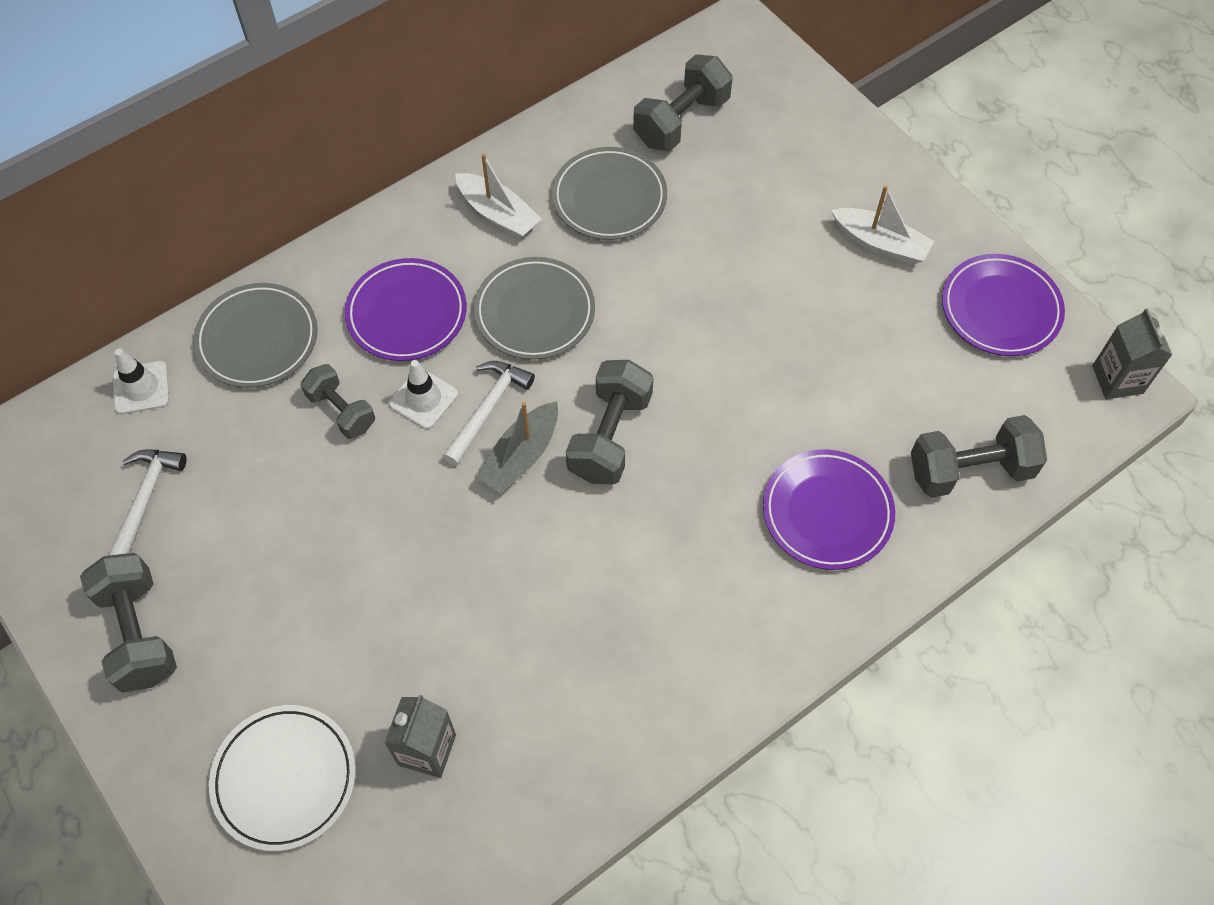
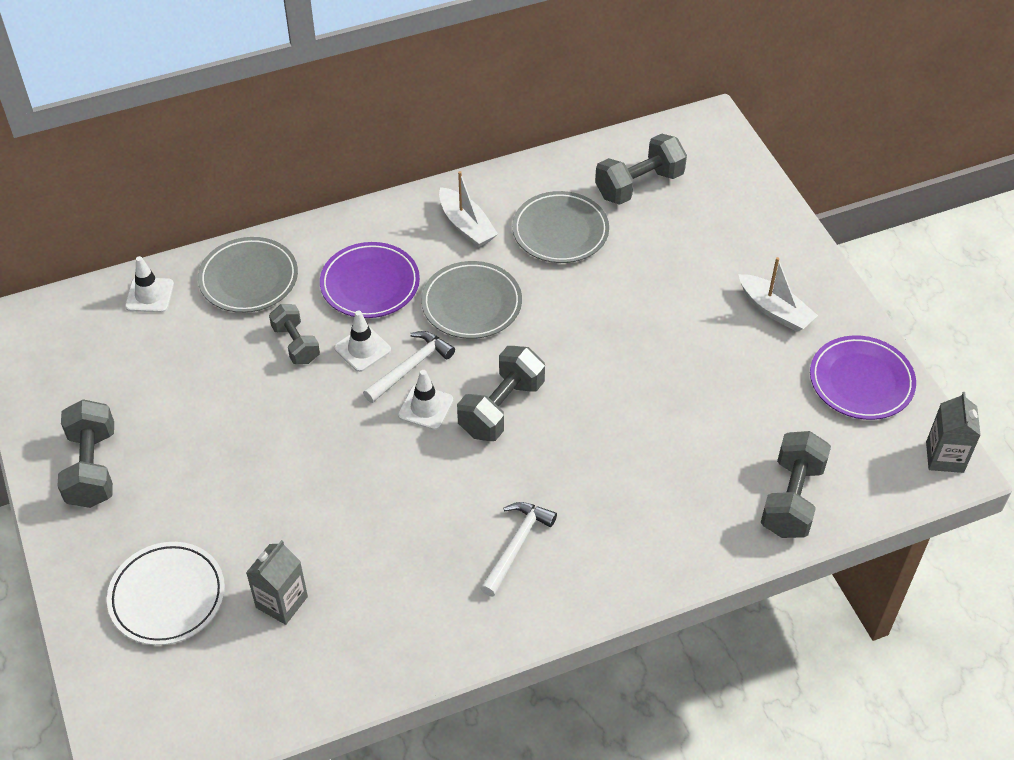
camera: 15 degrees right, 10 degrees down
white hammer [108,450,187,556] -> white hammer moved to [481,502,557,596]
grey boat [476,401,558,494] -> white traffic cone [398,370,453,430]
purple plate [763,449,895,570] -> none
grey dumbbell [911,415,1047,498] -> grey dumbbell turned 75 degrees counterclockwise [761,431,831,538]

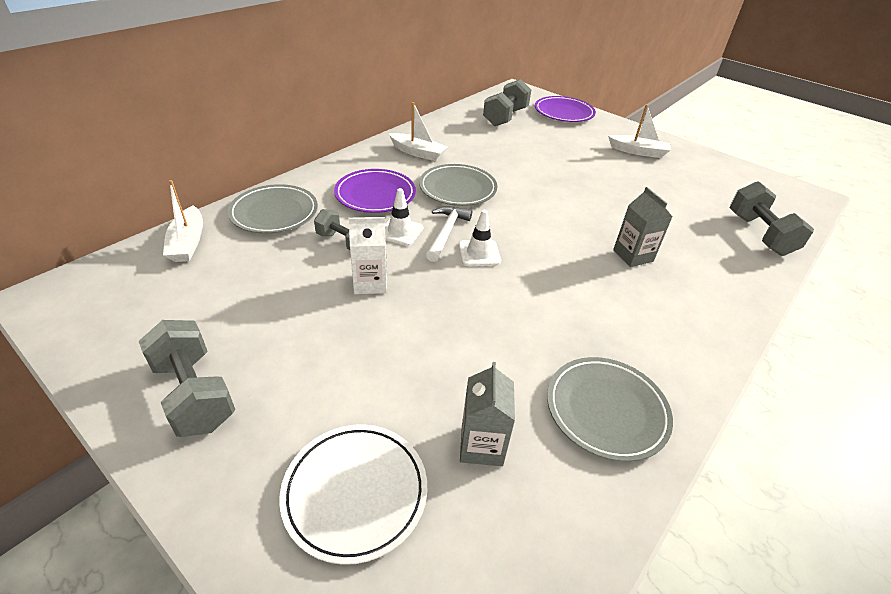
camera: 30 degrees left, 10 degrees down
white traffic cone [125,256,174,313] -> white boat [163,180,203,262]
grey dumbbell [457,346,545,441] -> none
white hammer [481,502,557,596] -> none
grey plate [512,191,609,263] -> grey plate moved to [547,357,673,462]
purple plate [810,335,916,420] -> purple plate moved to [535,96,596,122]
grey carton [926,392,981,473] -> grey carton moved to [613,187,672,267]
none -> white carton [349,217,387,294]

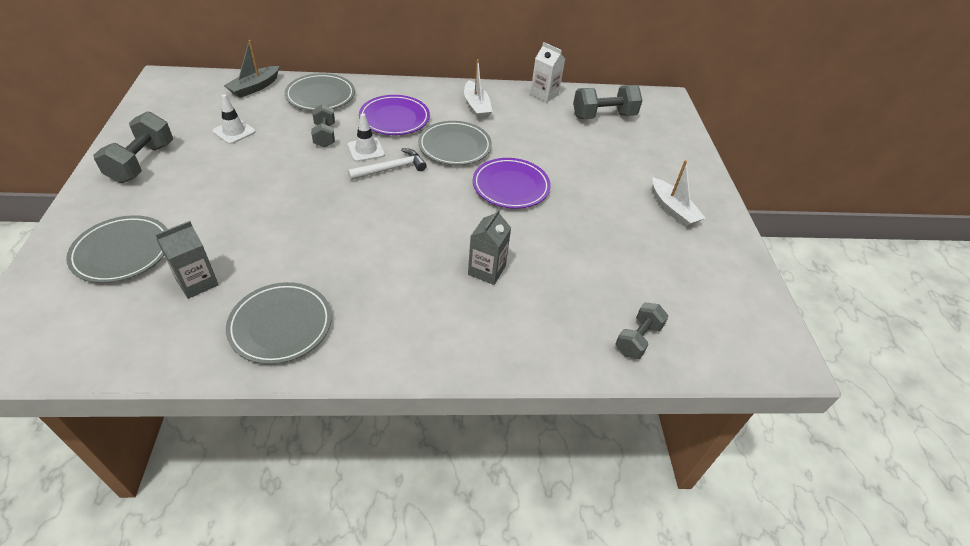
camera: 45 degrees right, 5 degrees up
white boat [163,180,203,262] -> grey boat [224,40,279,98]
white plate [279,424,427,565] -> grey plate [66,215,167,283]
white carton [349,217,387,294] -> white carton moved to [530,42,565,102]
white traffic cone [458,210,501,266] -> white traffic cone moved to [213,94,256,144]
purple plate [535,96,596,122] -> purple plate moved to [473,158,551,209]
grey dumbbell [730,181,814,256] -> grey dumbbell [616,302,669,359], size x0.65

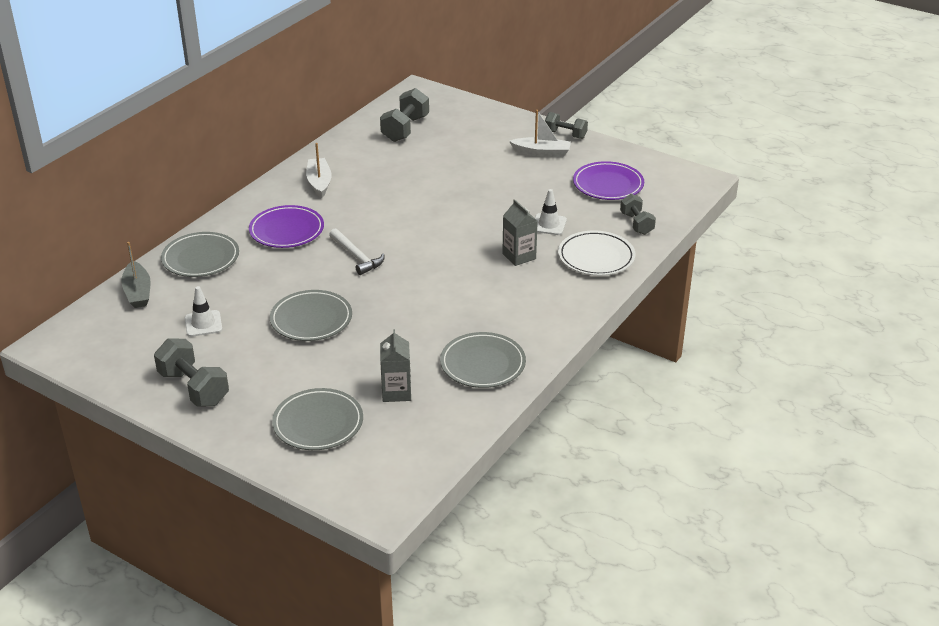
camera: 50 degrees left, 10 degrees down
grey dumbbell [311,104,335,148] -> grey dumbbell moved to [545,112,588,139]
white traffic cone [348,113,385,162] -> white traffic cone moved to [535,189,567,235]
white hammer [348,148,427,180] -> white hammer turned 135 degrees clockwise [329,229,385,275]
grey plate [418,121,492,165] -> grey plate moved to [270,290,352,341]
white boat [464,59,493,119] -> white boat turned 120 degrees counterclockwise [306,143,332,198]
purple plate [473,158,551,209] -> purple plate moved to [573,161,644,200]
white carton [530,42,565,102] -> none
none -> white plate [558,231,635,276]

